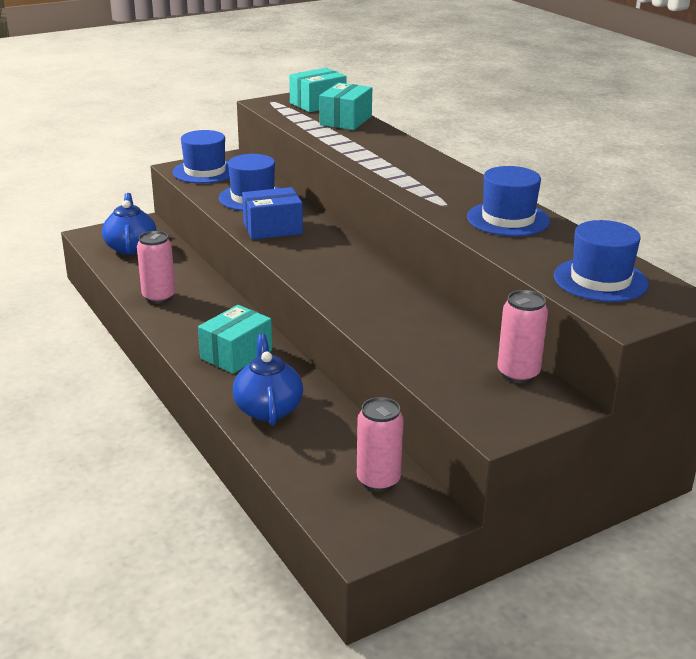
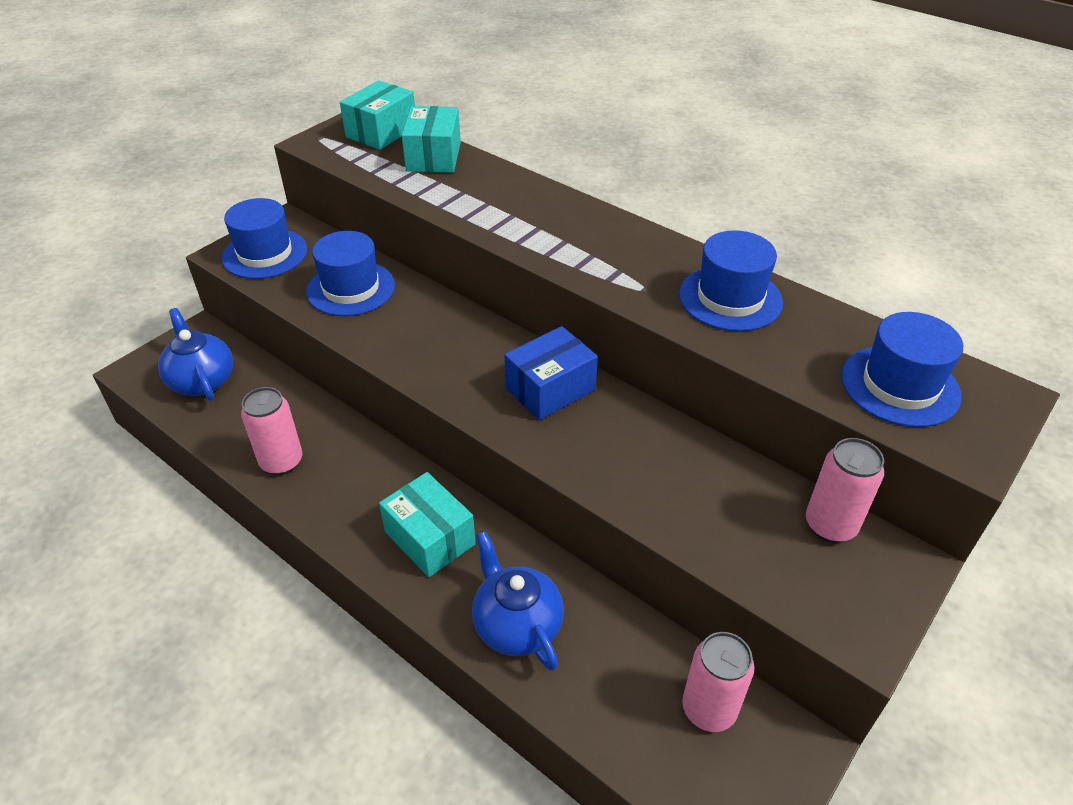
camera: 20 degrees left, 15 degrees up
turquoise box [198,305,272,374] -> turquoise box turned 60 degrees counterclockwise [379,472,476,577]
blue box [242,187,303,240] -> blue box moved to [505,326,598,420]

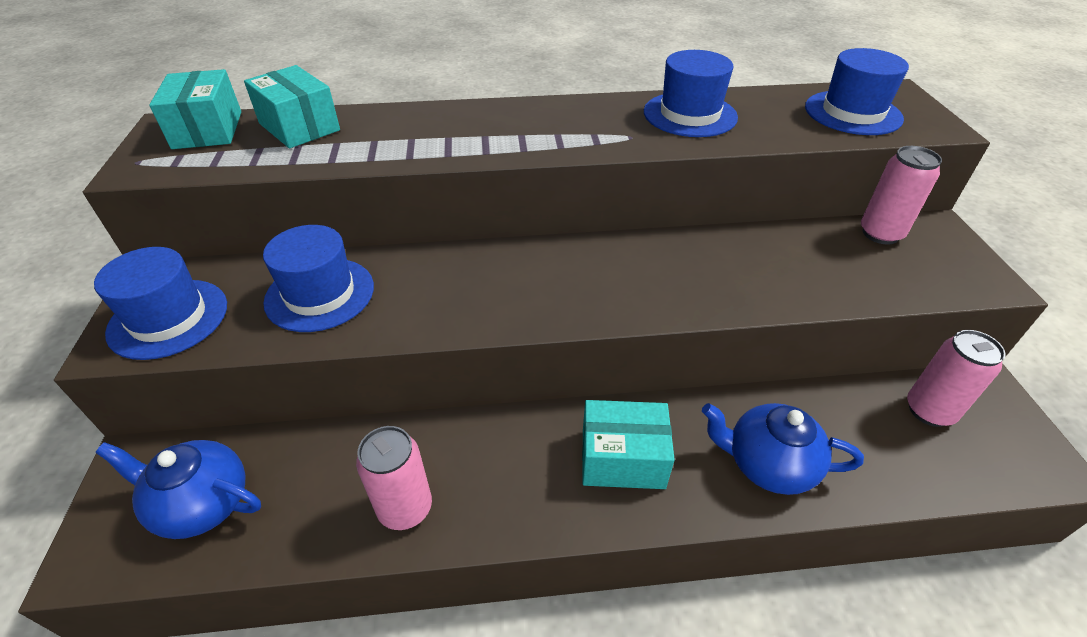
camera: 45 degrees left, 0 degrees up
blue box [505,326,598,420] -> none

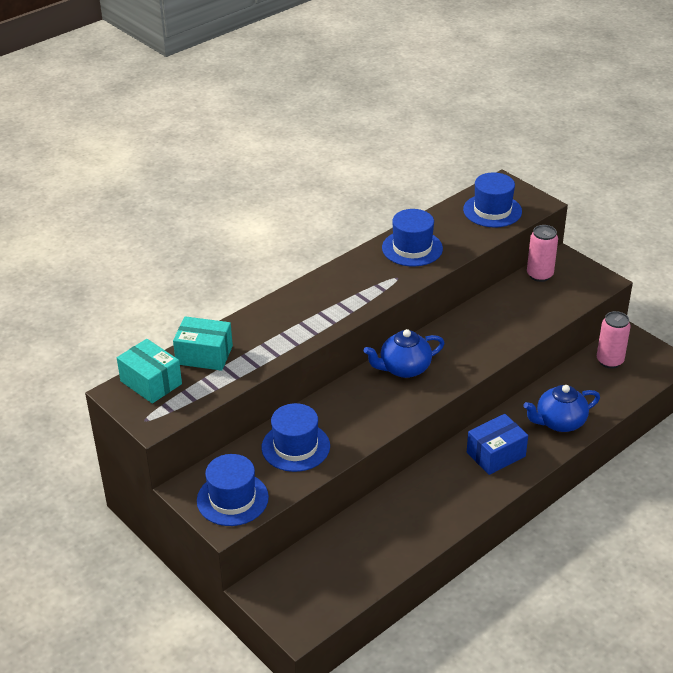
camera: 35 degrees left, 5 degrees down
blue teapot [95,440,261,539] -> blue teapot moved to [364,329,445,378]
pink can [356,426,432,530] -> none
turquoise box [582,400,675,489] -> blue box [467,414,528,475]

